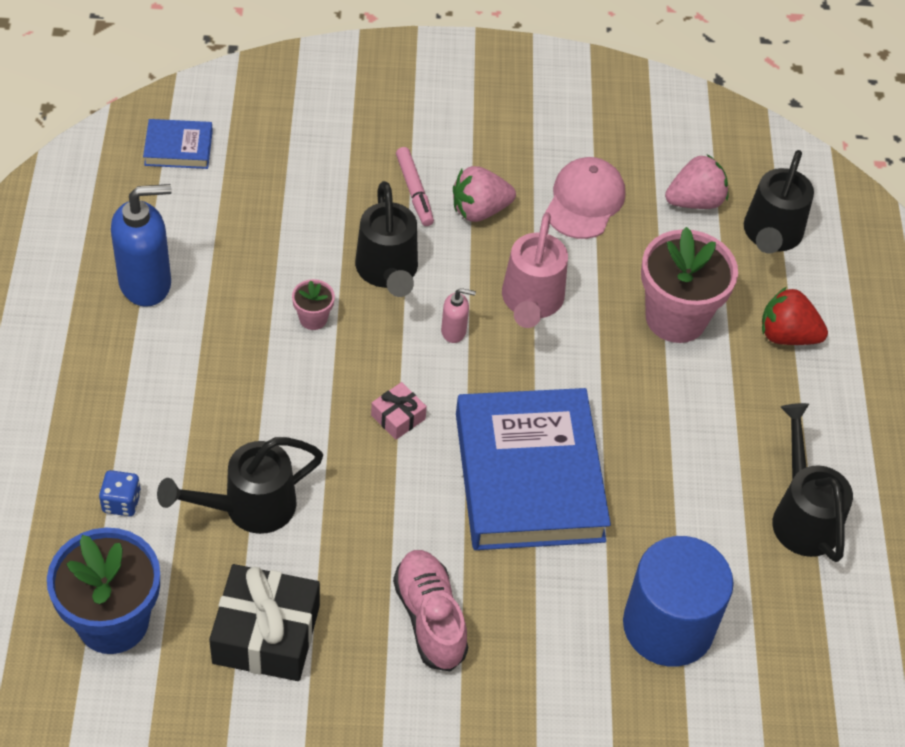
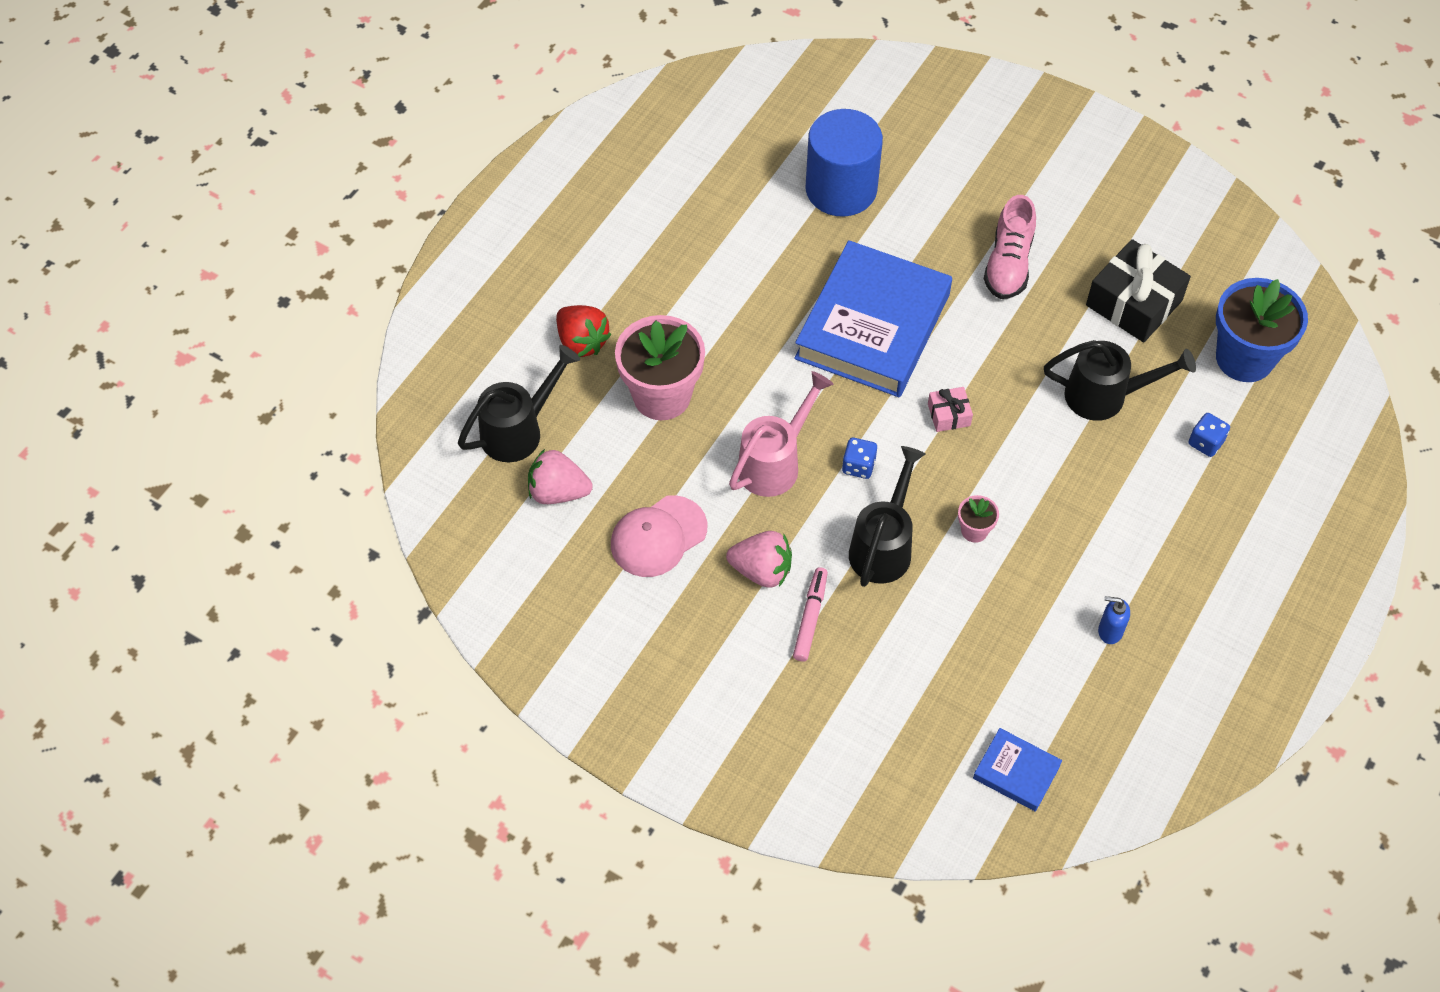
camera: 145 degrees left, 5 degrees up
blue soap dispenser [111,184,172,307] -> blue soap dispenser [1098,596,1130,644], size x0.48
pink soap dispenser [441,288,476,343] -> blue dice [842,438,877,479]
black watering can [772,403,853,562] -> none

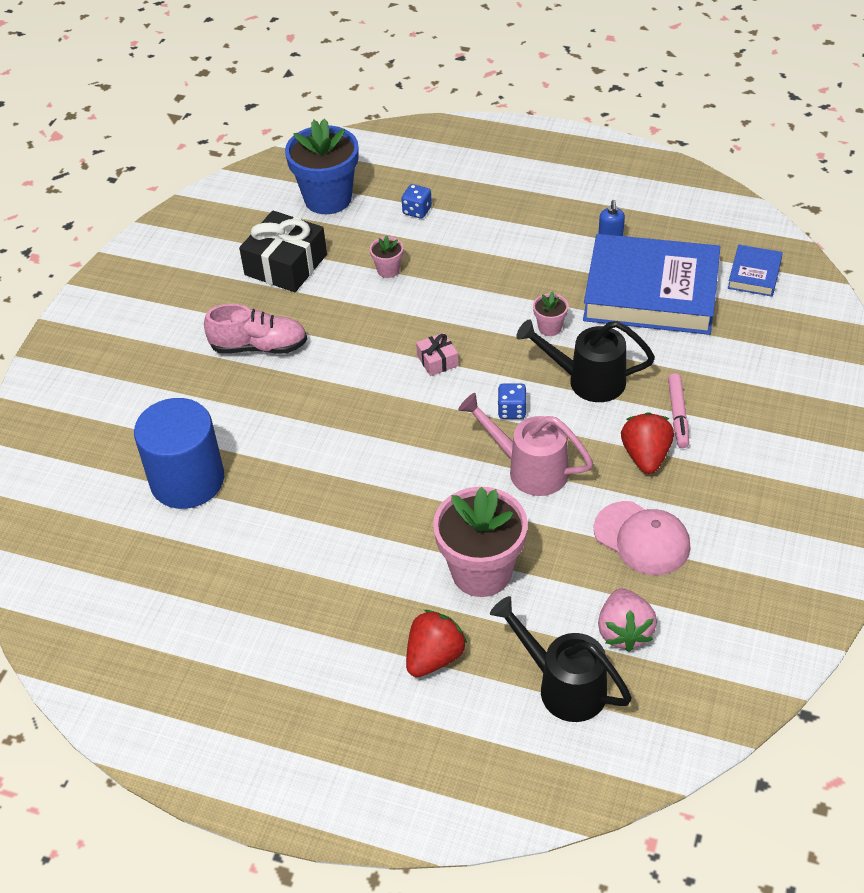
camera: 100 degrees left, 10 degrees down
pink strawberry [726,531,792,588] -> red strawberry [621,412,674,474]
pink marker [793,567,828,662] -> pink marker turned 90 degrees counterclockwise [668,373,689,448]
blue book [794,240,952,397] -> blue book moved to [583,234,720,335]
black watering can [1044,340,1196,421] -> pink flower pot [370,235,403,278]

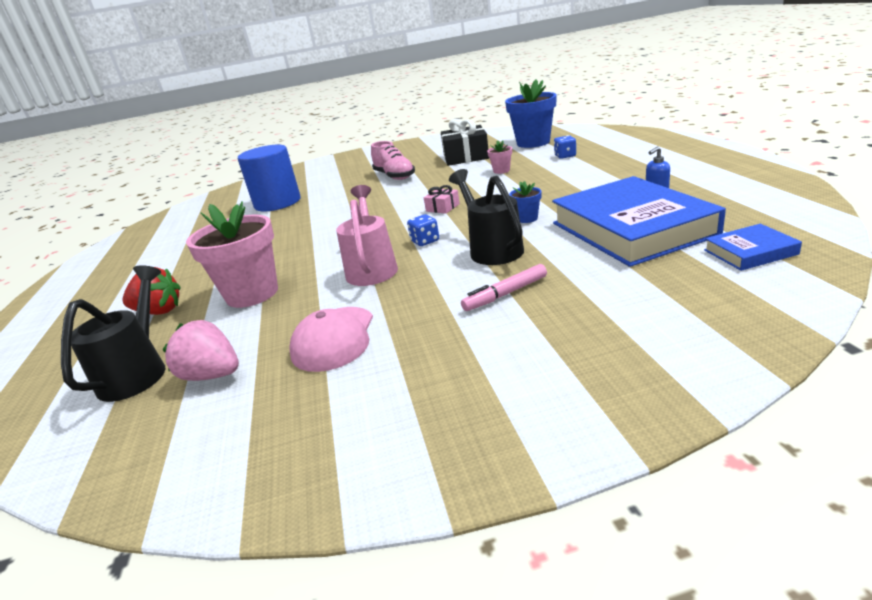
camera: 60 degrees right, 20 degrees down
pink flower pot [533,291,569,336] -> blue flower pot [509,181,542,223]
pink strawberry [598,588,657,652] -> pink strawberry turned 60 degrees clockwise [163,320,239,381]
red strawberry [621,412,674,474] -> none

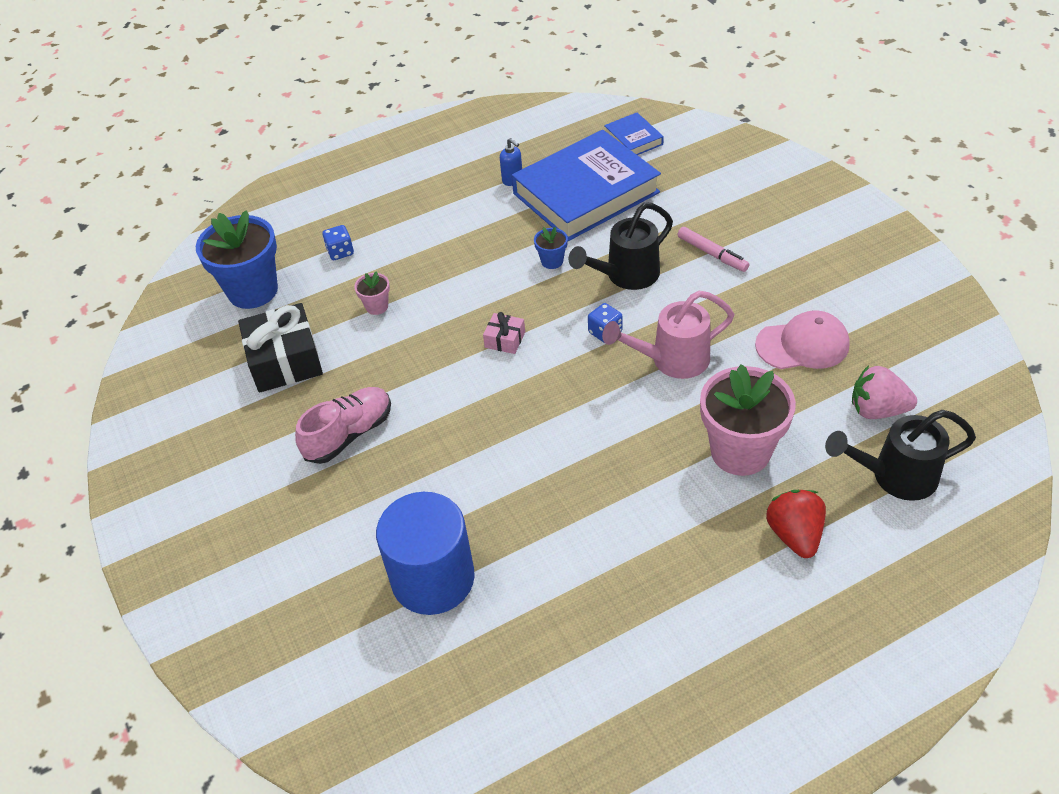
camera: 105 degrees left, 20 degrees up
pink strawberry [163,320,239,381] -> pink strawberry turned 90 degrees clockwise [852,365,917,419]

